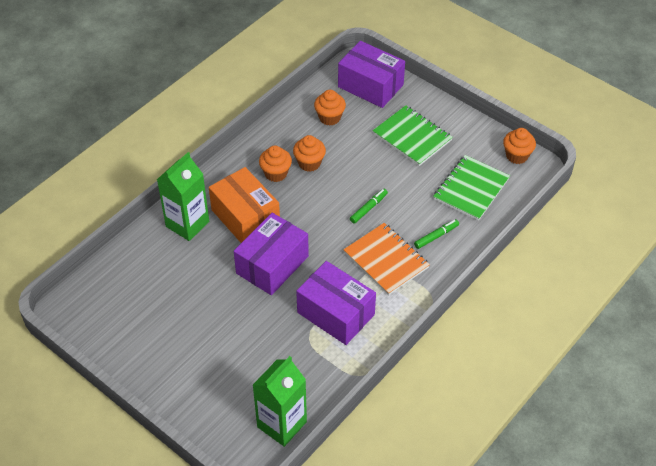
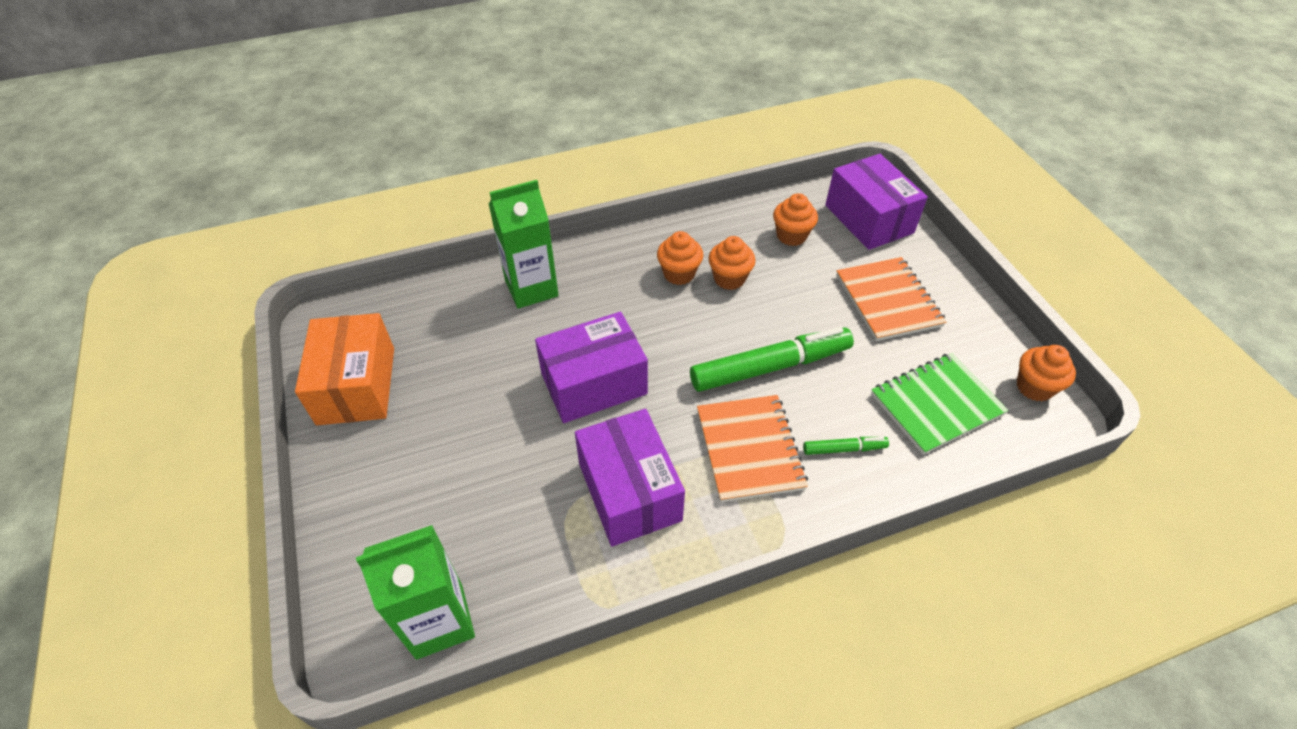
camera: 30 degrees right, 0 degrees up
orange box [209,167,280,243] -> orange box moved to [295,313,394,425]
green marker [350,189,388,224] -> green marker [690,327,854,392], size x2.17
green notebook [373,105,453,166] -> orange notebook [836,257,947,341]

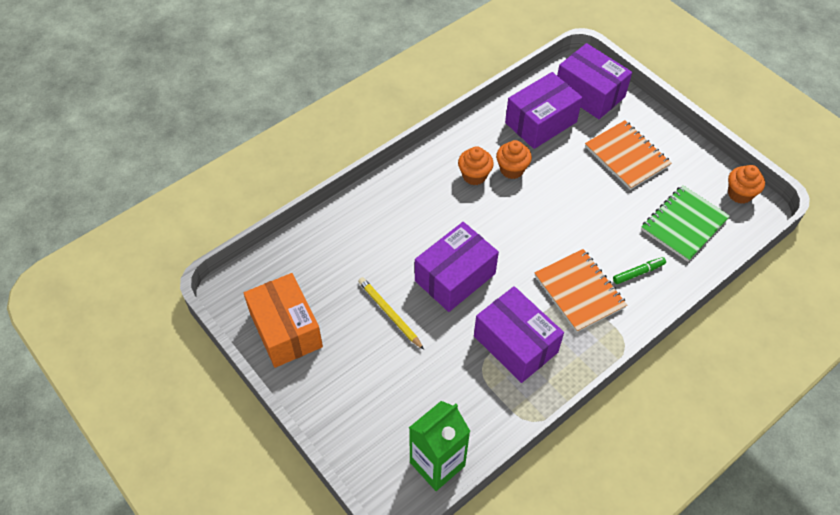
camera: 20 degrees left, 5 degrees up
green carton [489,180,559,309] -> none
green marker [690,327,854,392] -> none
orange cupcake [773,193,818,246] -> purple box [505,72,583,149]
none -> yellow pencil [358,277,424,350]

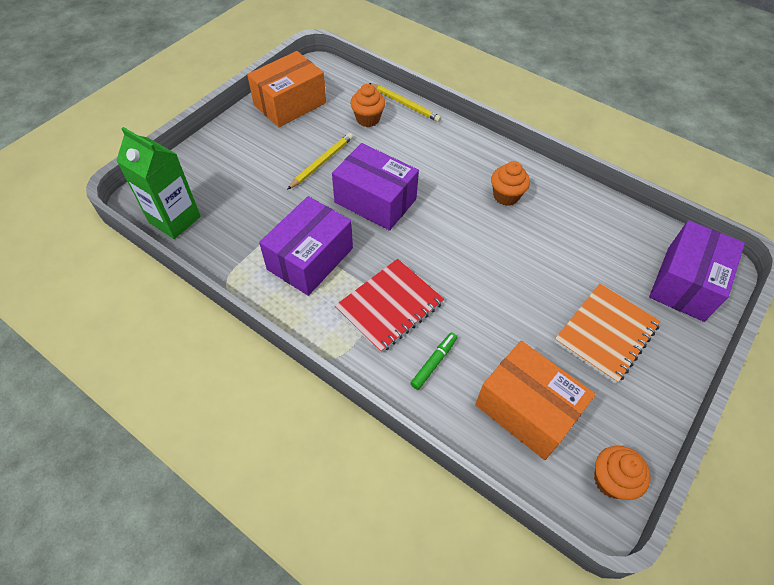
camera: 75 degrees right, 0 degrees up
orange cupcake [496,140,532,179] -> orange cupcake moved to [350,84,385,127]
purple box [505,72,583,149] -> none
orange notebook [534,249,627,333] -> red notebook [335,259,444,353]
green marker [613,257,666,284] -> green marker turned 105 degrees counterclockwise [410,332,457,390]
green notebook [641,185,730,262] -> orange box [475,341,596,460]
none -> yellow pencil [369,83,441,122]

